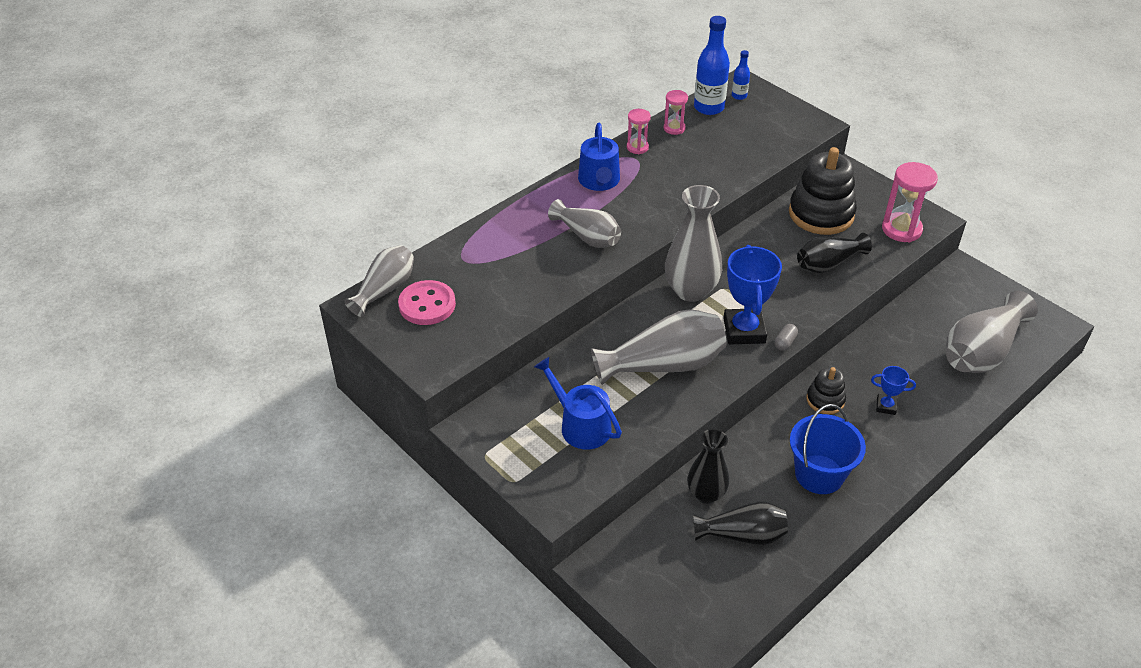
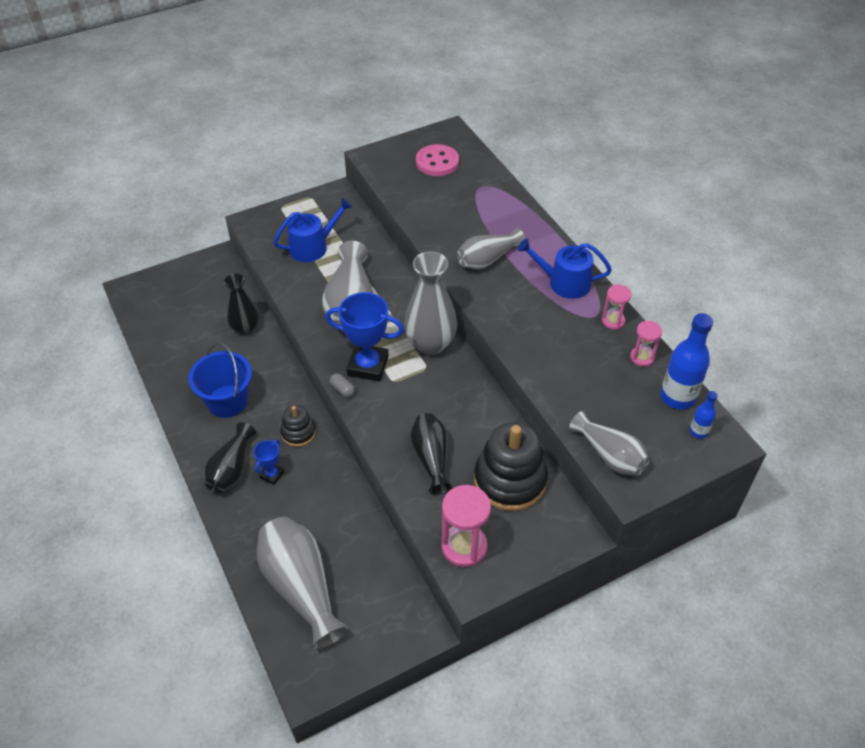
camera: 105 degrees right, 5 degrees up
grey vase [345,245,414,317] -> grey vase moved to [569,411,650,476]
black vase [693,501,788,545] -> black vase moved to [204,422,256,493]

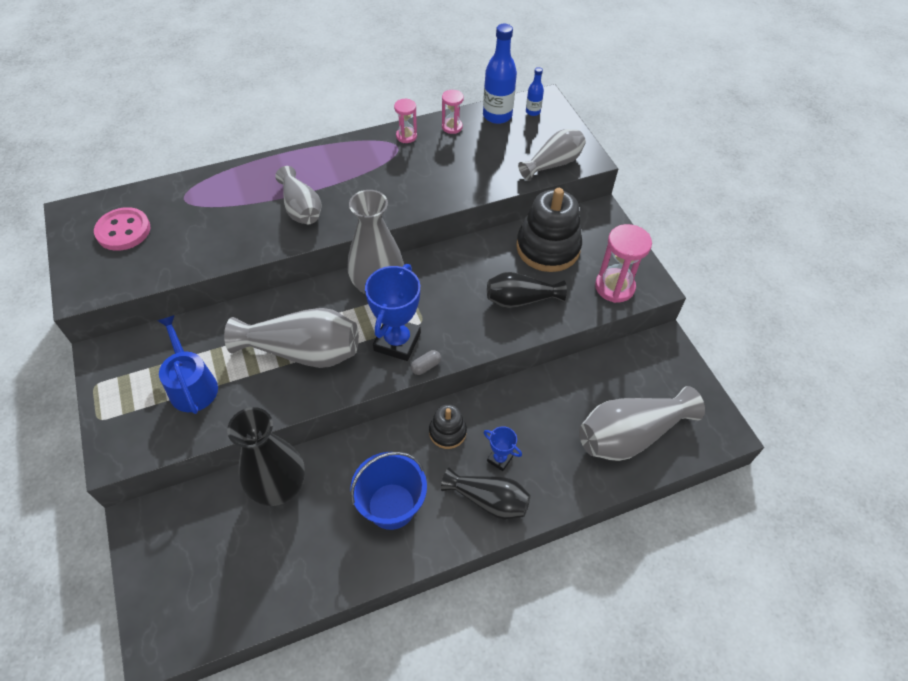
camera: 85 degrees left, 5 degrees up
black vase [224,274,259,335] -> black vase [227,407,305,506], size x1.54
blue watering can [517,239,612,299] -> none

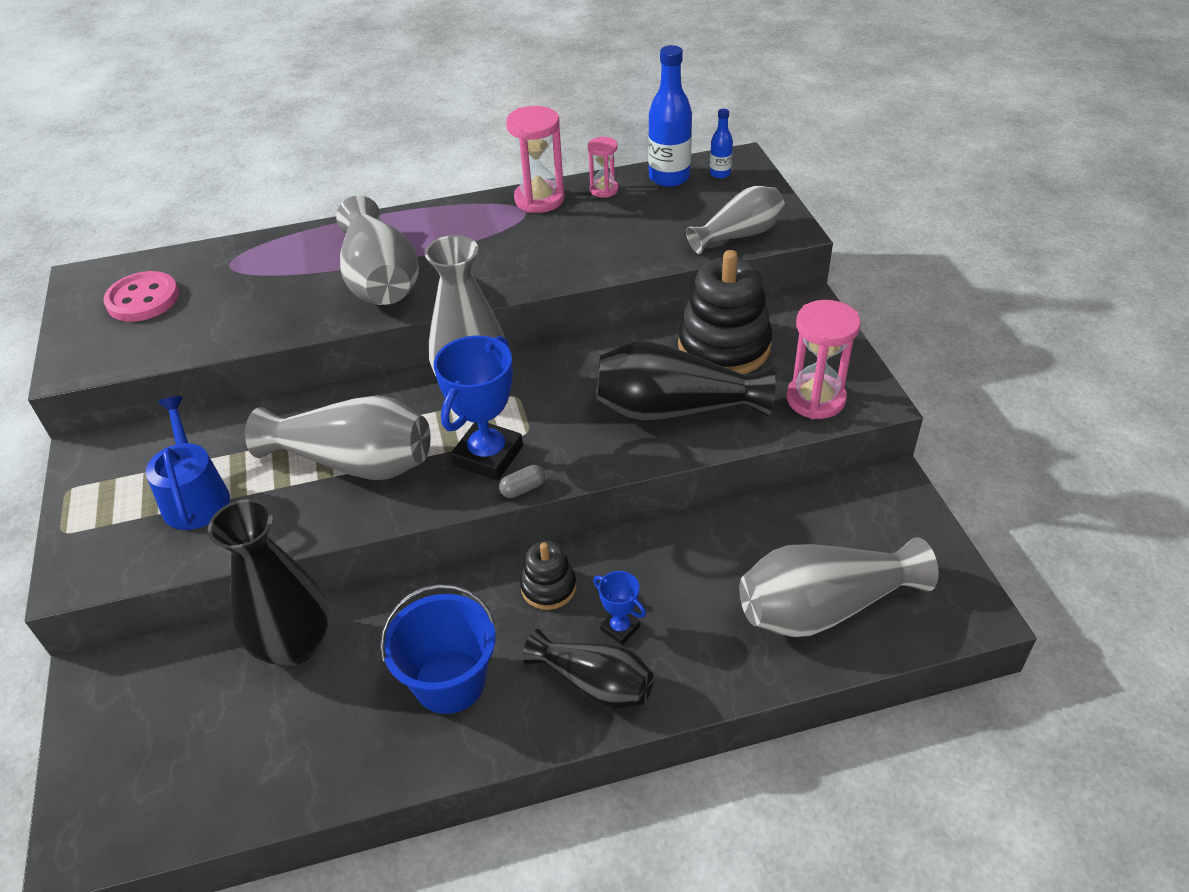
camera: 10 degrees right, 10 degrees down
grey vase [275,166,322,224] -> grey vase [336,196,419,305], size x1.54
pink hourglass [394,99,417,143] -> pink hourglass [506,106,565,213], size x1.72
black vase [487,272,567,308] -> black vase [596,341,776,423], size x1.54

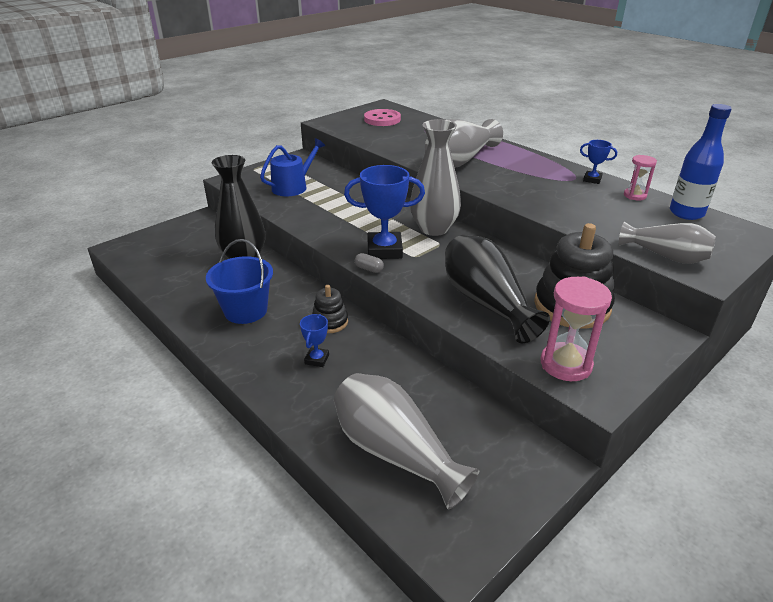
camera: 60 degrees right, 10 degrees down
grey vase [245,395,431,480] -> none
pink hourglass [506,106,565,213] -> blue trophy [580,140,617,184]
black vase [523,629,654,709] -> none
blue bottle [710,109,733,179] -> none

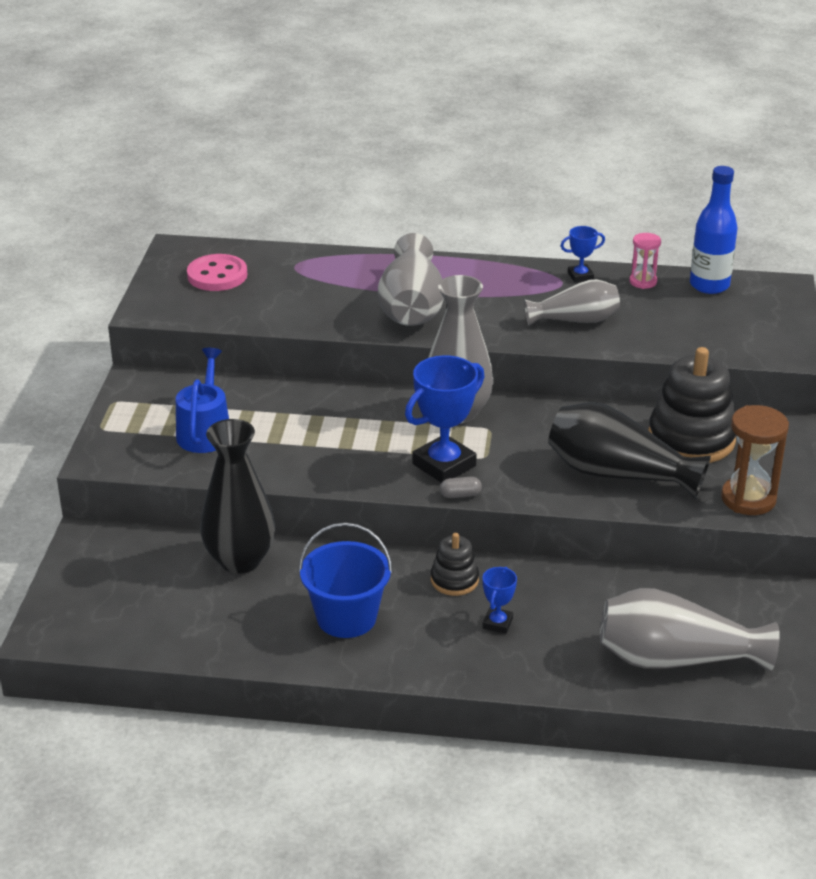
camera: 40 degrees left, 0 degrees up
blue trophy [300,314,329,367] -> blue trophy turned 45 degrees clockwise [482,567,517,634]
pink hourglass [541,276,612,381] -> brown hourglass [721,405,789,515]
grey vase [619,222,716,264] -> grey vase moved to [524,279,620,326]

